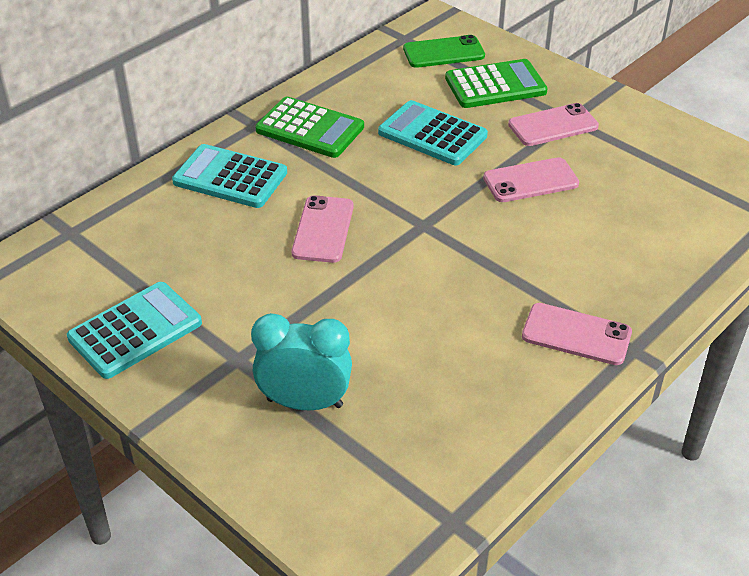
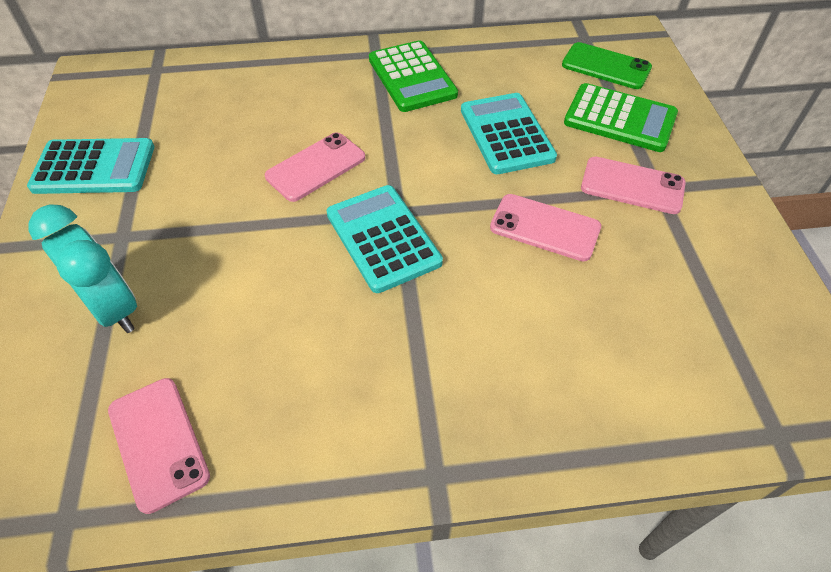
camera: 40 degrees right, 10 degrees up
turquoise calculator [172,144,287,208] -> turquoise calculator moved to [327,185,443,293]
pink phone [522,303,632,365] -> pink phone moved to [108,378,210,514]

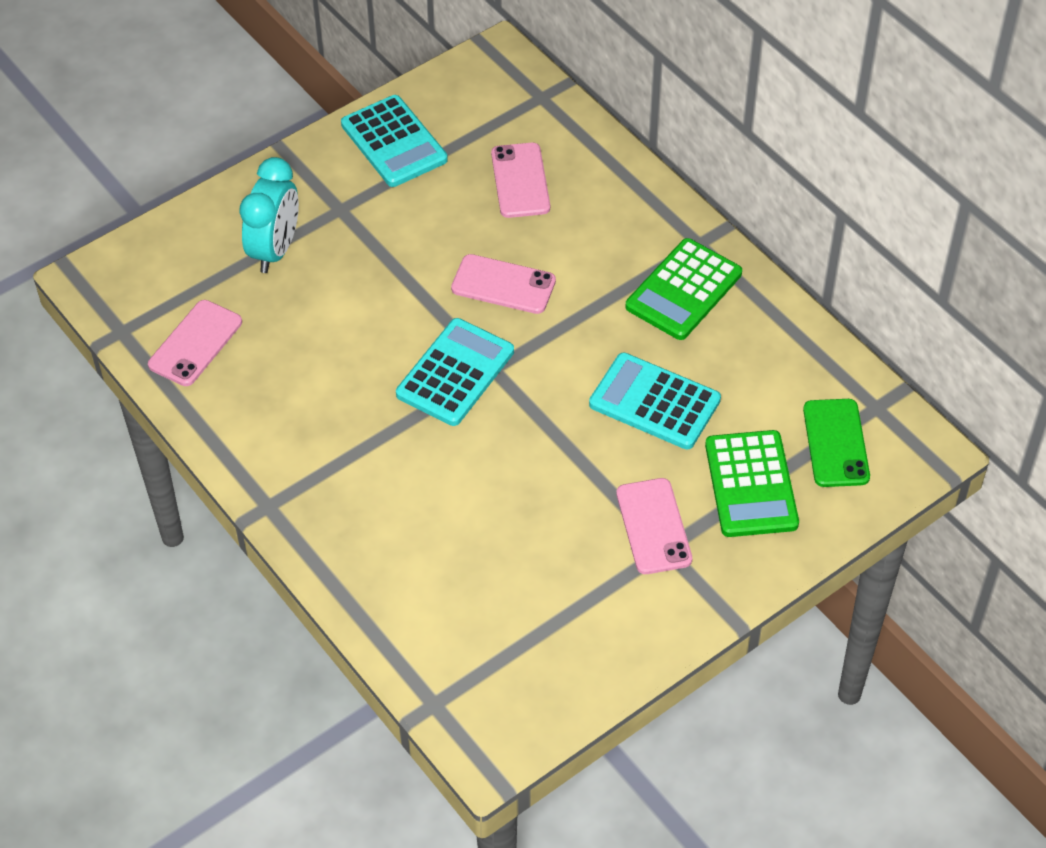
camera: 60 degrees right, 0 degrees up
turquoise calculator [461,93,557,174] -> turquoise calculator turned 105 degrees counterclockwise [589,353,721,450]
pink phone [490,194,601,261] -> pink phone moved to [491,143,550,218]

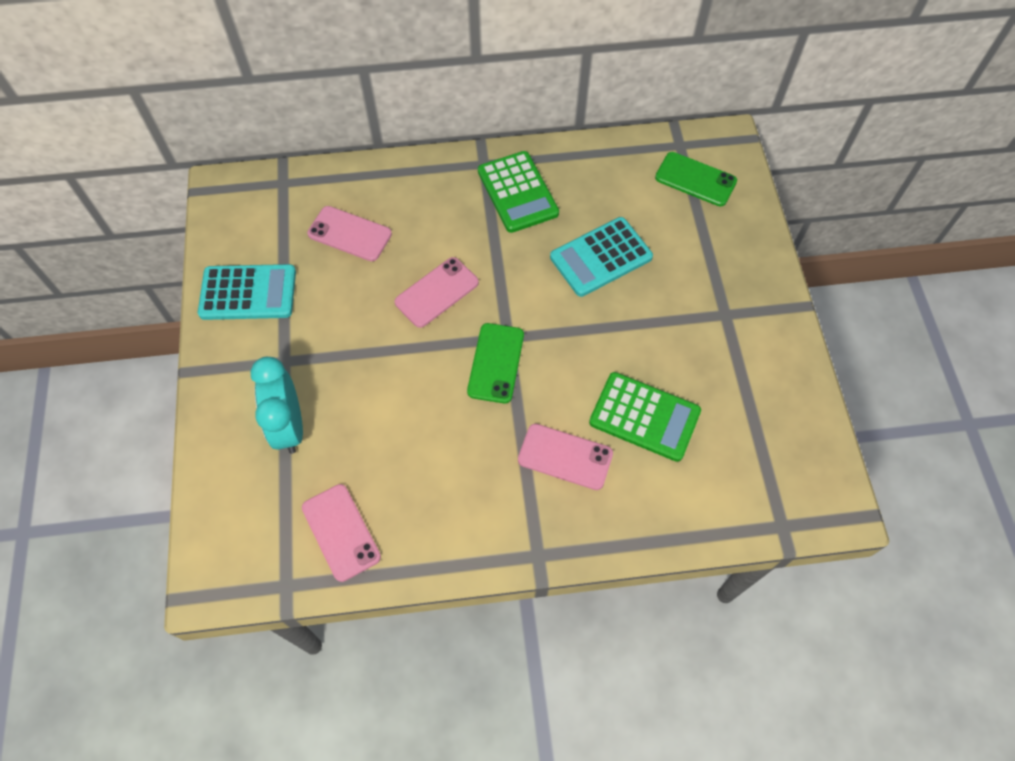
camera: 60 degrees left, 10 degrees up
turquoise clock [239,157,299,273] -> turquoise clock turned 150 degrees counterclockwise [250,357,303,454]
turquoise calculator [396,318,514,426] -> green phone [467,323,524,403]
pink phone [616,478,692,574] -> pink phone moved to [518,424,613,490]
green calculator [705,430,799,537] -> green calculator moved to [589,372,701,462]

